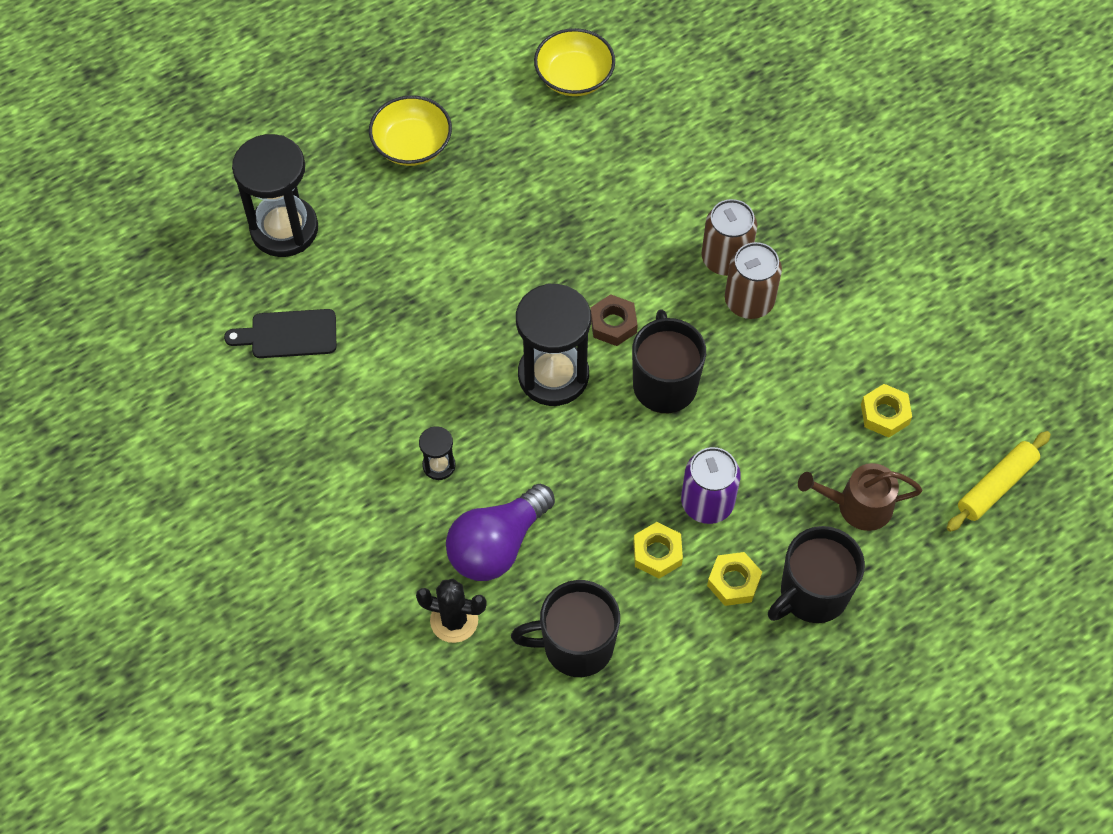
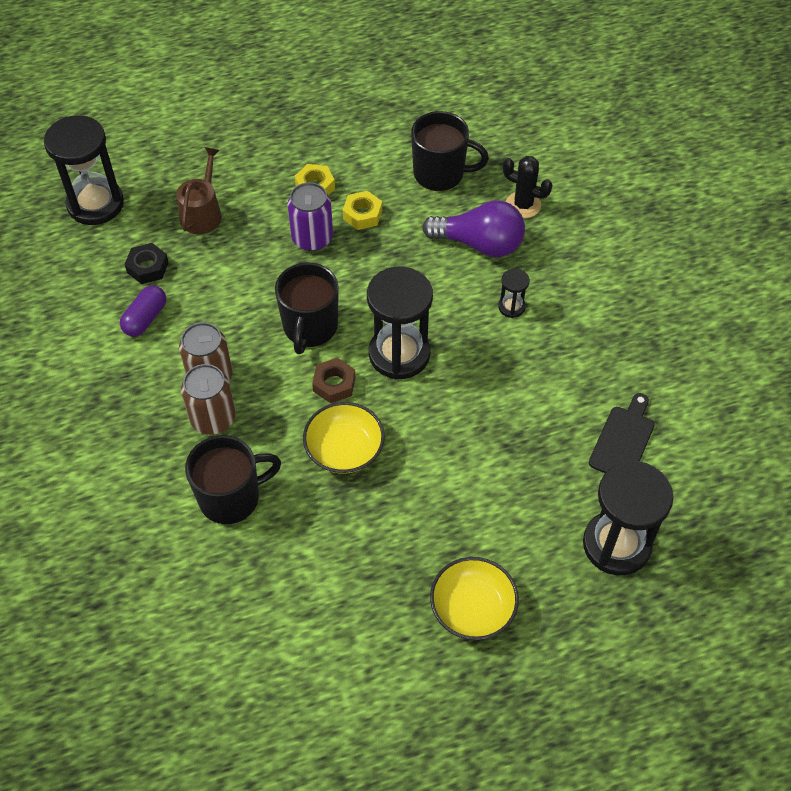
camera: 165 degrees left, 5 degrees down
black cutting board [224,309,336,358] -> black cutting board turned 75 degrees counterclockwise [589,393,655,473]
purple light bulb [446,484,555,581] -> purple light bulb turned 45 degrees clockwise [422,200,525,257]
yellow bowl [534,28,615,96] -> yellow bowl moved to [303,402,385,474]
black mug [768,526,865,623] -> black mug moved to [185,435,281,524]
brown watering can [798,463,923,531] -> brown watering can turned 90 degrees counterclockwise [176,147,222,234]
yellow nut [861,384,912,438] -> black nut [124,243,169,284]
yellow rolling pin [947,431,1051,532] -> black hourglass [44,115,124,225]
none -> purple capsule [120,285,166,336]

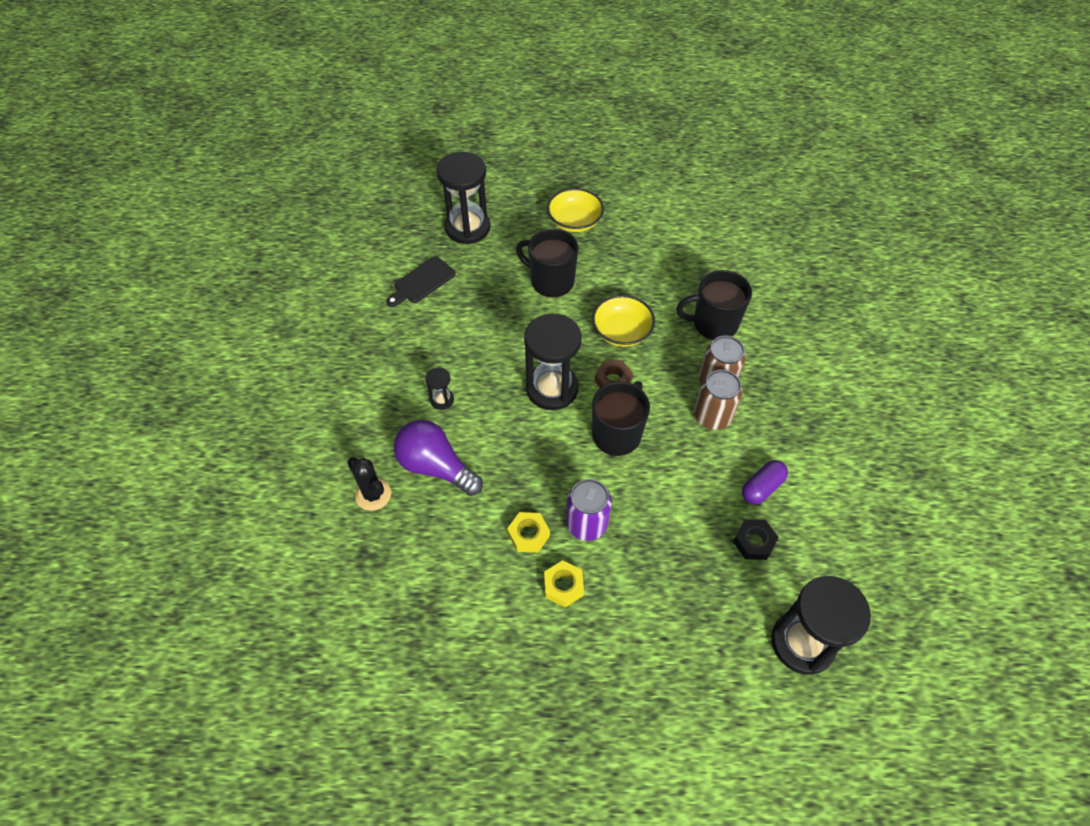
camera: 160 degrees left, 0 degrees up
brown watering can [176,147,222,234] -> none
black mug [411,111,489,191] -> black mug moved to [516,229,579,298]

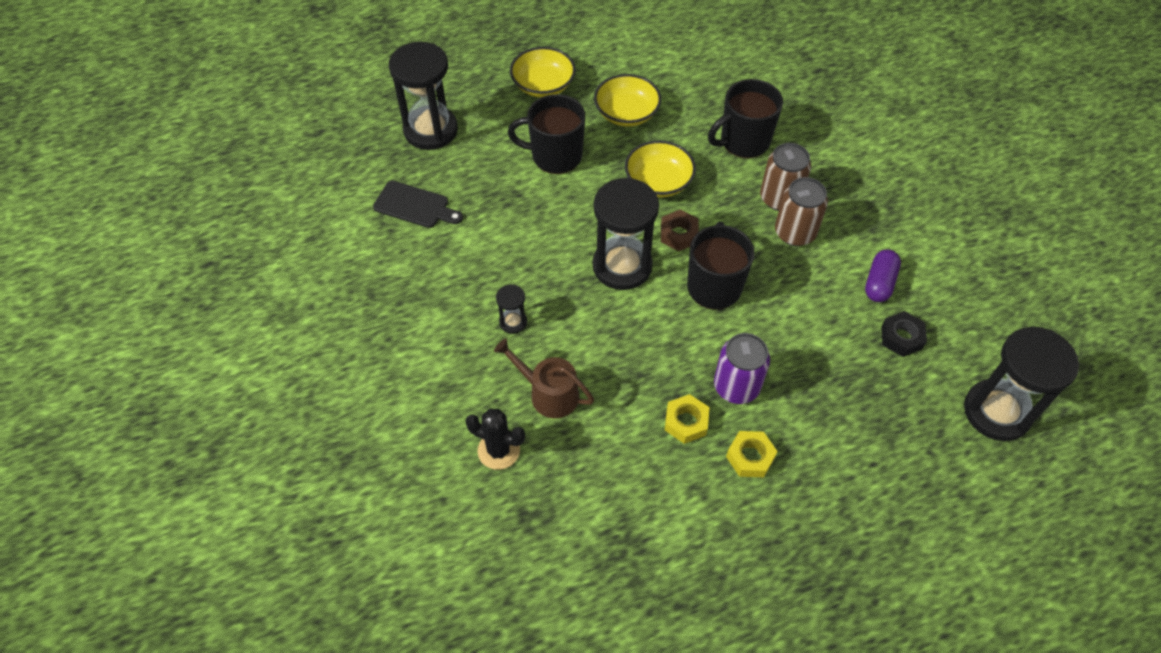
camera: 25 degrees left, 0 degrees up
black cutting board [386,256,456,307] -> black cutting board turned 90 degrees counterclockwise [373,181,463,228]
purple light bulb [394,420,483,496] -> brown watering can [494,339,594,418]
none -> yellow bowl [594,74,661,127]

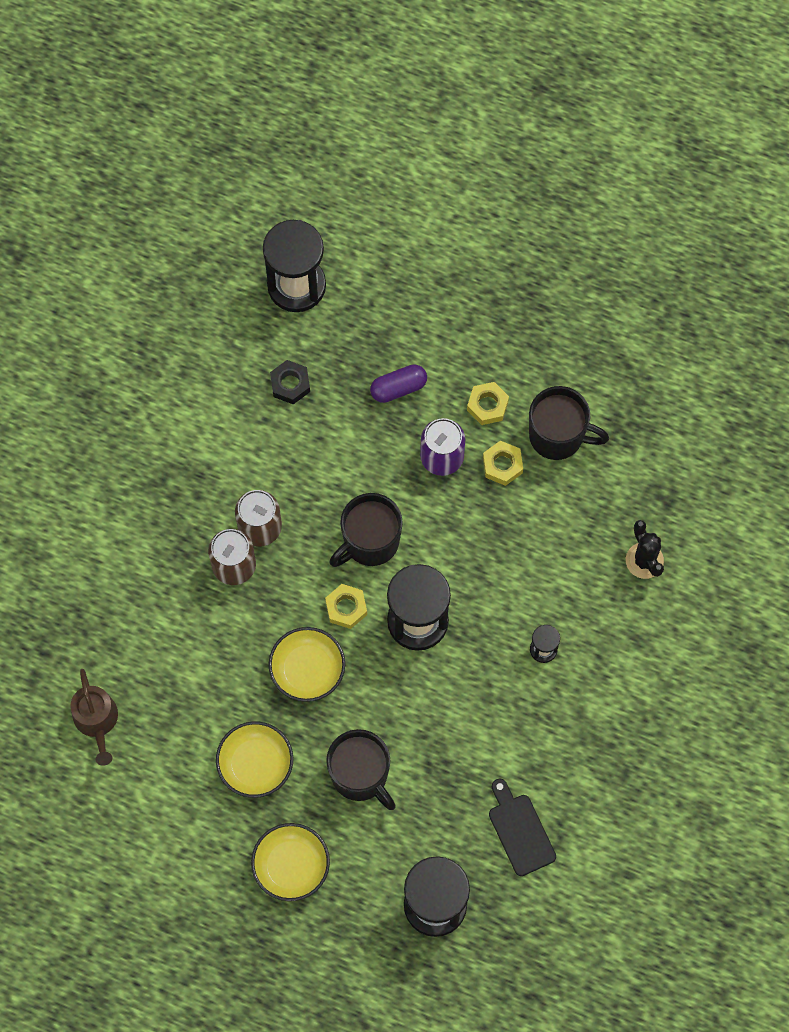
camera: 135 degrees left, 15 degrees up
brown watering can [494,339,594,418] -> brown watering can moved to [70,669,118,766]
brown nut [661,210,699,251] -> yellow nut [325,584,367,629]
black mug [708,79,783,158] -> black mug moved to [529,386,609,460]
purple capsule [865,250,901,302] -> purple capsule moved to [370,364,427,403]

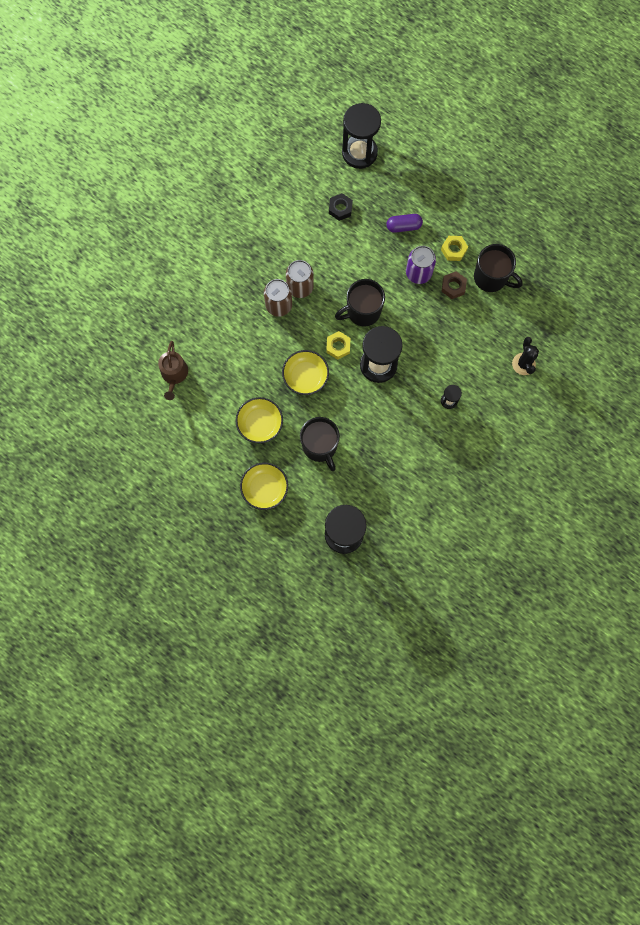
camera: 15 degrees right, 5 degrees up
yellow nut [483,441,523,486] -> brown nut [441,271,467,299]
black cutting board [489,779,556,876] -> none

